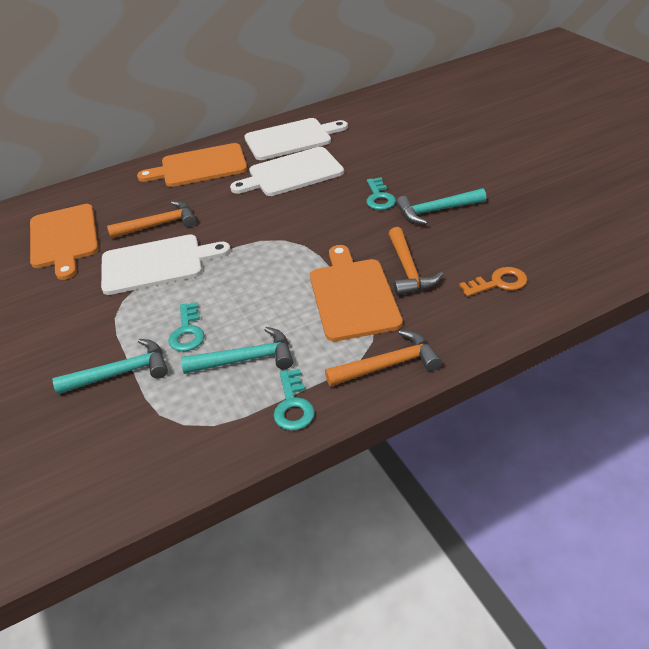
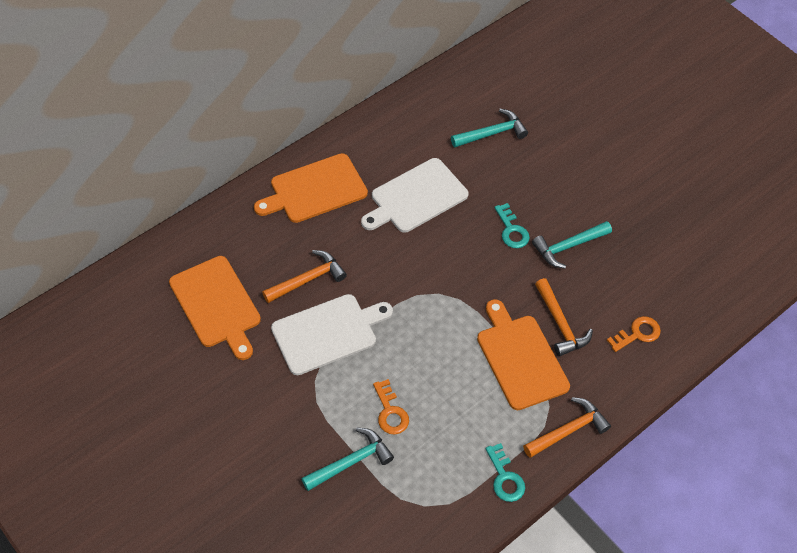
camera: 20 degrees left, 15 degrees up
turquoise key [169,302,205,352] -> orange key [373,379,409,435]
turquoise hammer [181,327,293,374] -> turquoise hammer moved to [451,109,528,147]
white cutting board [245,118,348,160] -> none

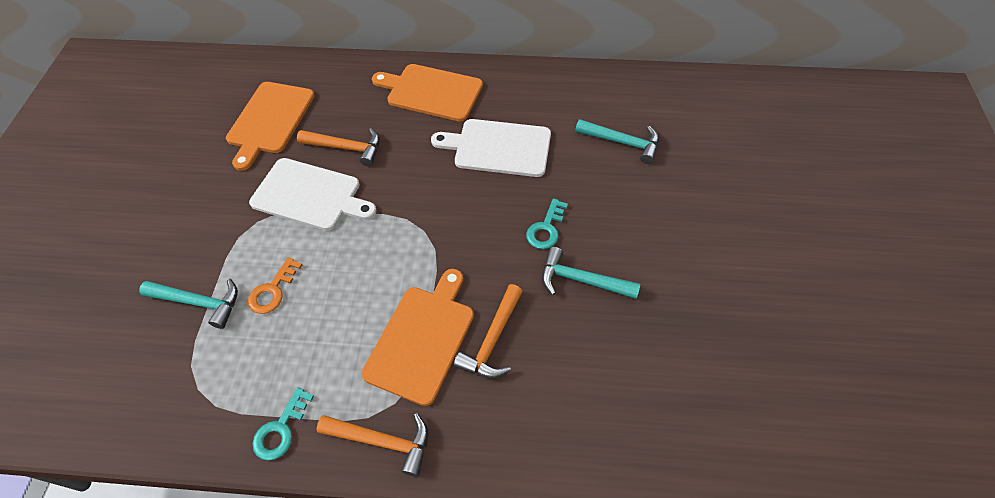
camera: 50 degrees right, 0 degrees up
orange key [607,316,661,352] -> none

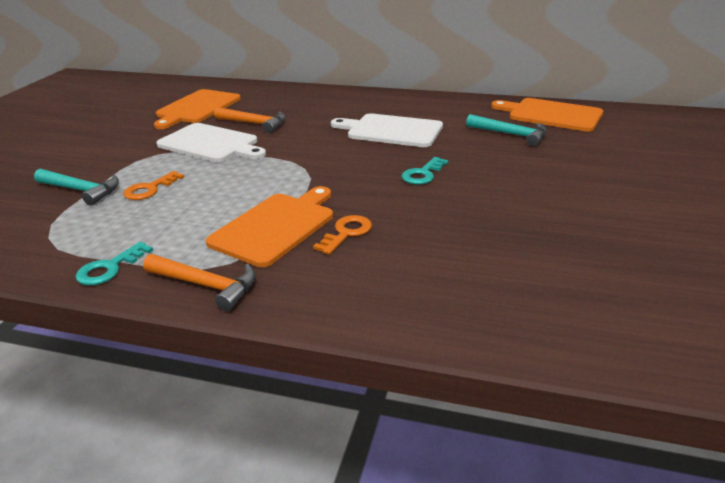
camera: 10 degrees right, 25 degrees down
orange cutting board [372,64,483,122] -> orange cutting board moved to [491,98,603,132]
orange hammer [454,284,523,378] -> orange key [313,215,372,255]
turquoise hammer [542,247,640,299] -> none

